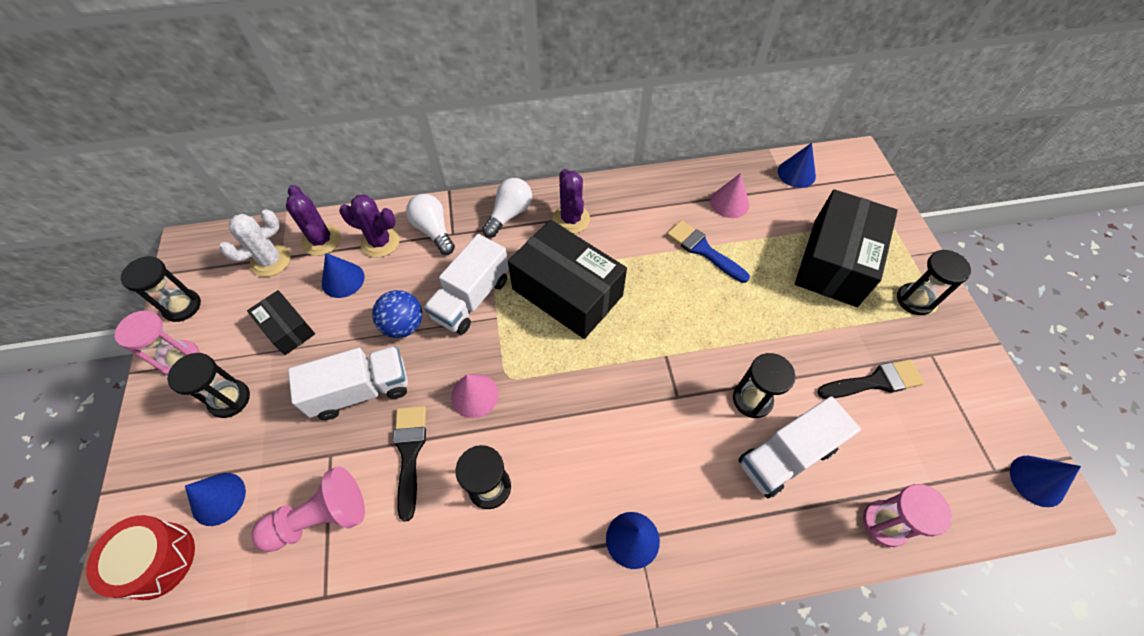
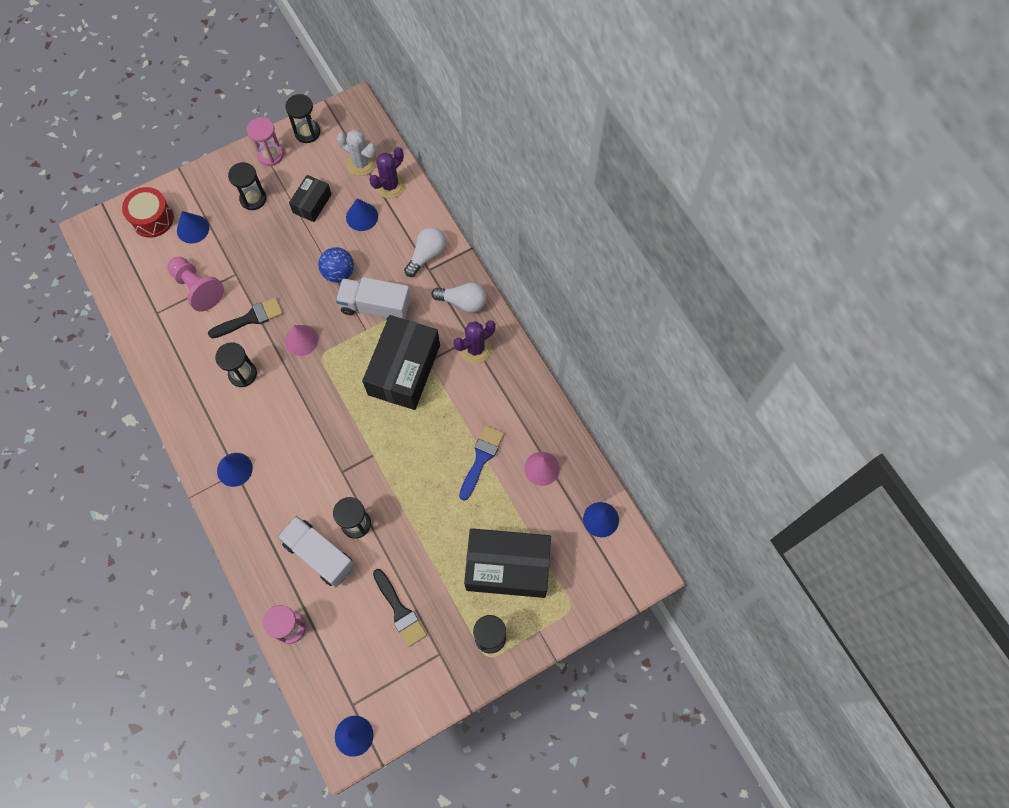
camera: 70 degrees right, 10 degrees up
white truck [288,346,408,420] -> none
purple cactus [339,194,400,258] -> none

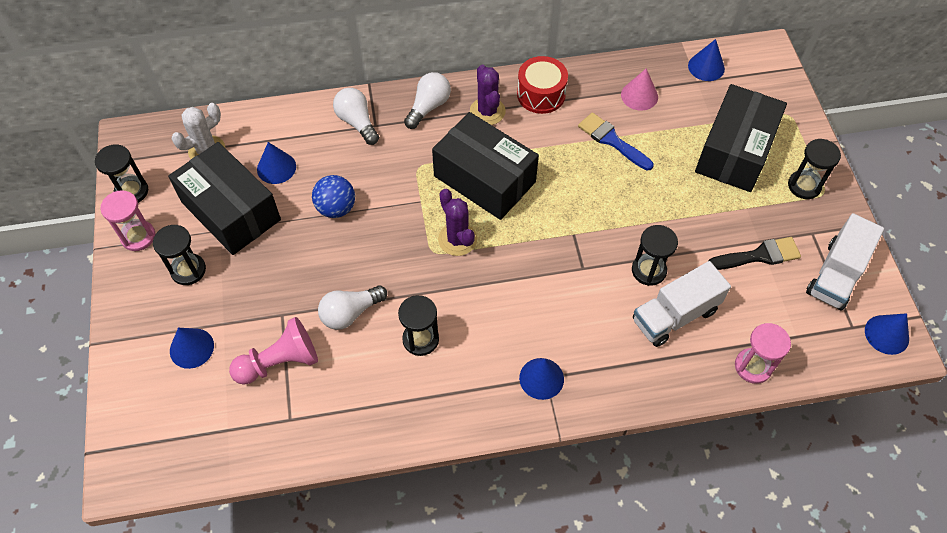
camera: 70 degrees left, 10 degrees down
red drum [122,187,174,238] -> red drum moved to [517,56,568,114]
black brush [208,297,283,338] -> white light bulb [318,285,387,330]
pink cone [285,325,318,356] -> none
black box [289,175,332,222] -> black box [168,142,281,255], size x1.93
white truck [336,277,411,319] -> white truck moved to [806,213,884,310]
purple cactus [369,147,405,199] -> purple cactus moved to [438,189,477,256]

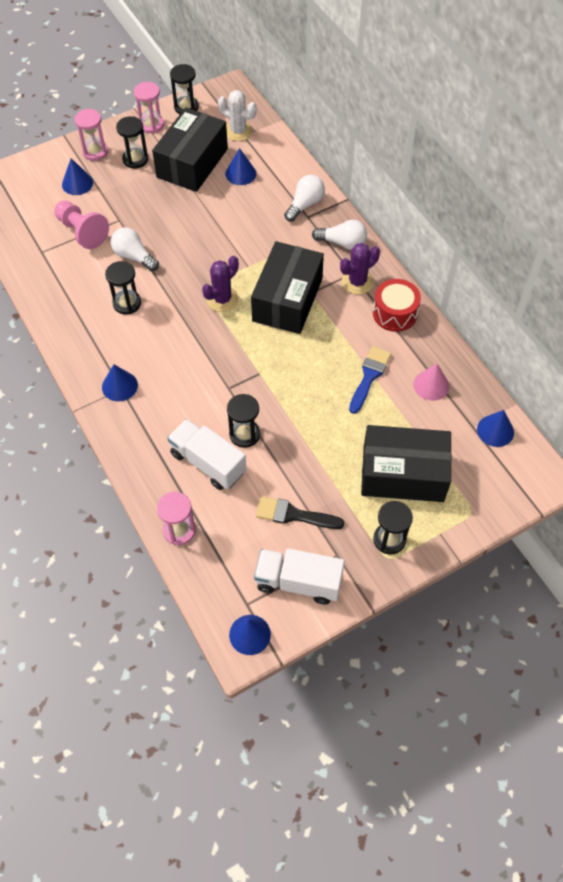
camera: 70 degrees right, 0 degrees up
blue ball [312,175,355,218] -> none
black brush [708,237,801,270] -> black brush turned 135 degrees clockwise [256,496,344,529]
none -> pink hourglass [75,109,108,161]

